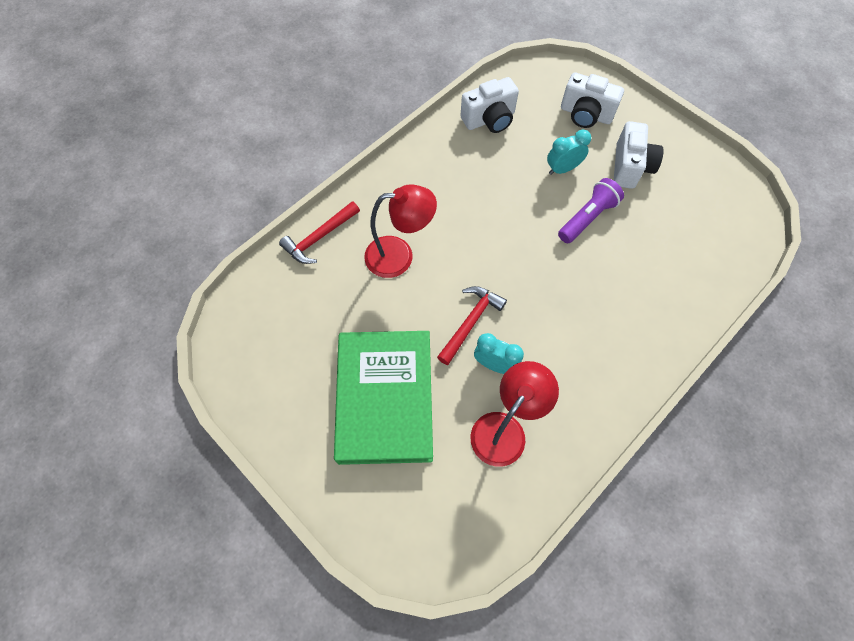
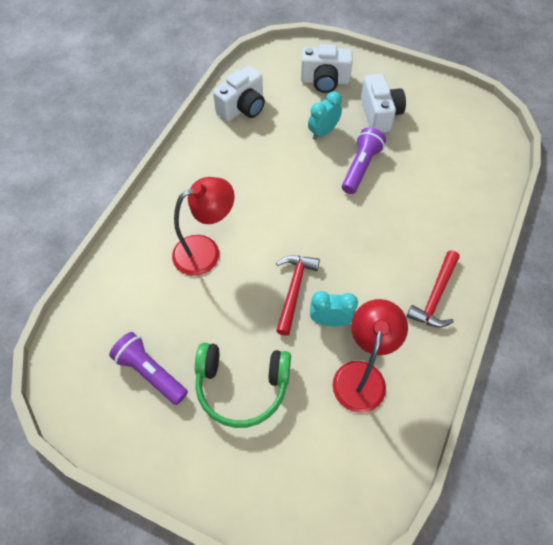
camera: 20 degrees left, 5 degrees down
red hammer [279,201,360,264] -> red hammer moved to [406,250,460,328]
green book [334,331,433,465] -> green headphones [195,343,291,428]
none -> purple flashlight [109,332,188,405]

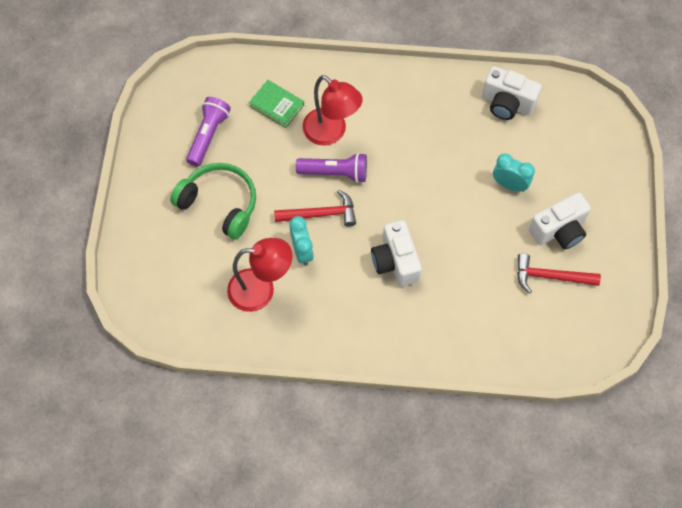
camera: 70 degrees right, 5 degrees up
green headphones [195,343,291,428] -> green headphones turned 135 degrees clockwise [170,163,256,239]
white camera [301,44,353,93] -> white camera moved to [371,220,422,287]
purple flashlight [342,127,386,194] -> purple flashlight moved to [296,153,367,183]
red hammer [406,250,460,328] -> red hammer moved to [517,253,601,294]
none -> green book [249,80,304,128]

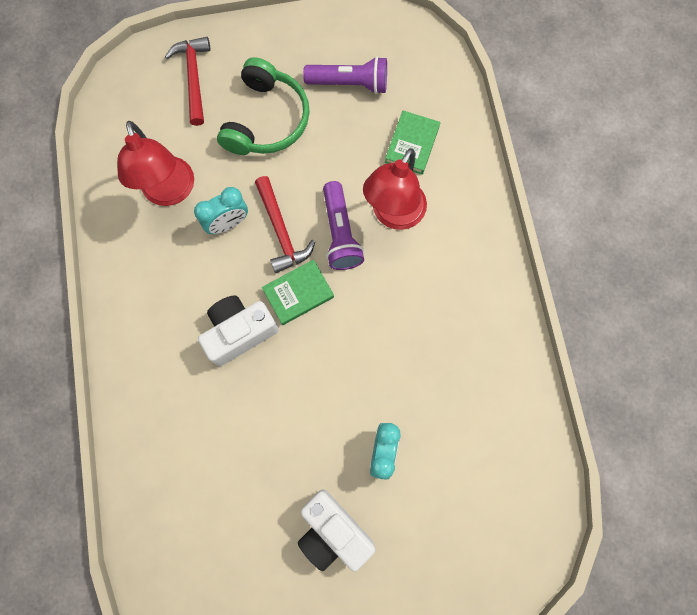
camera: 75 degrees right, 10 degrees up
white camera [482,66,542,120] -> none
red hammer [517,253,601,294] -> red hammer moved to [165,37,211,126]
none -> green book [262,260,334,325]

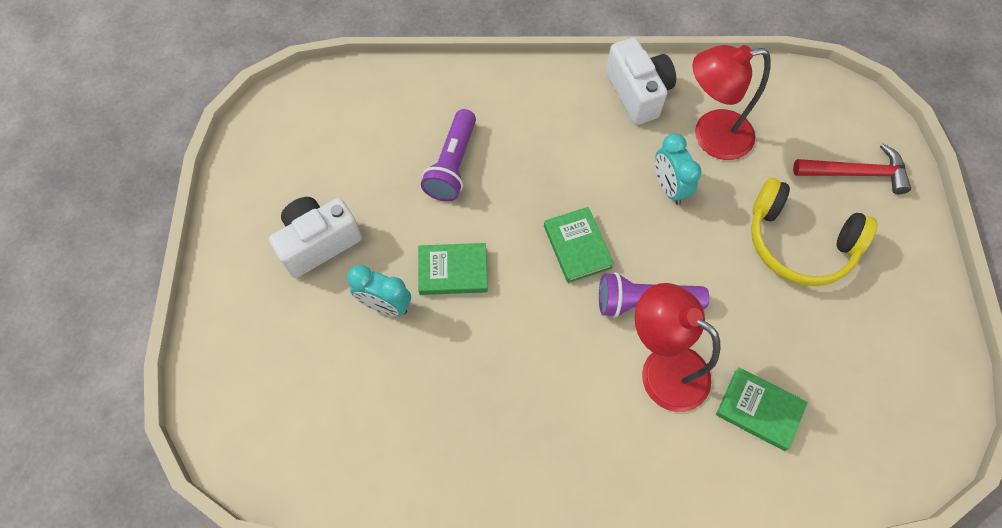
camera: 100 degrees right, 10 degrees down
white camera [198,295,279,366] -> white camera moved to [606,37,676,125]
green headphones [217,57,310,155] -> yellow headphones [751,178,878,286]
red hammer [255,176,315,273] -> none
purple flashlight [303,56,387,94] -> purple flashlight moved to [421,109,476,201]
none -> green book [418,243,488,295]

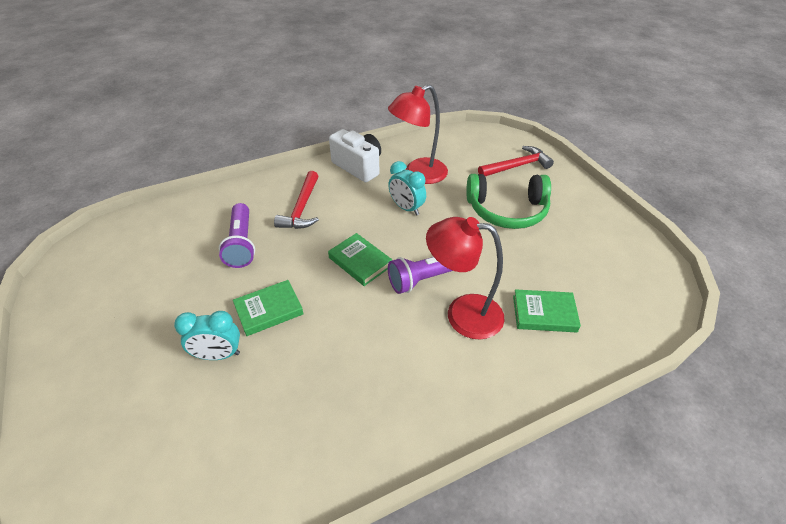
camera: 25 degrees left, 20 degrees down
white camera [269,197,362,278] -> none
yellow headphones [751,178,878,286] -> green headphones [466,174,551,229]
none -> red hammer [274,171,319,229]

